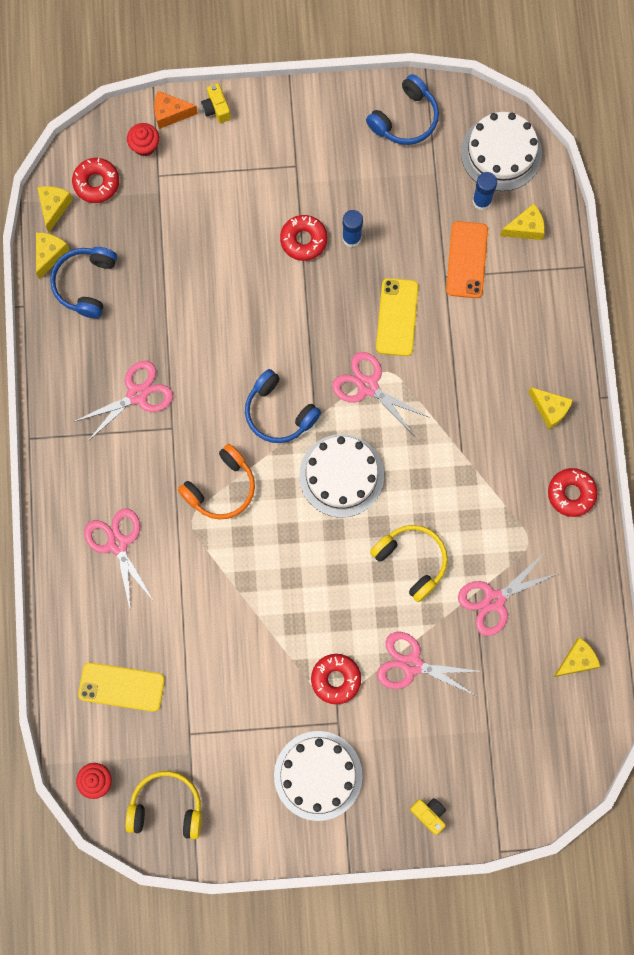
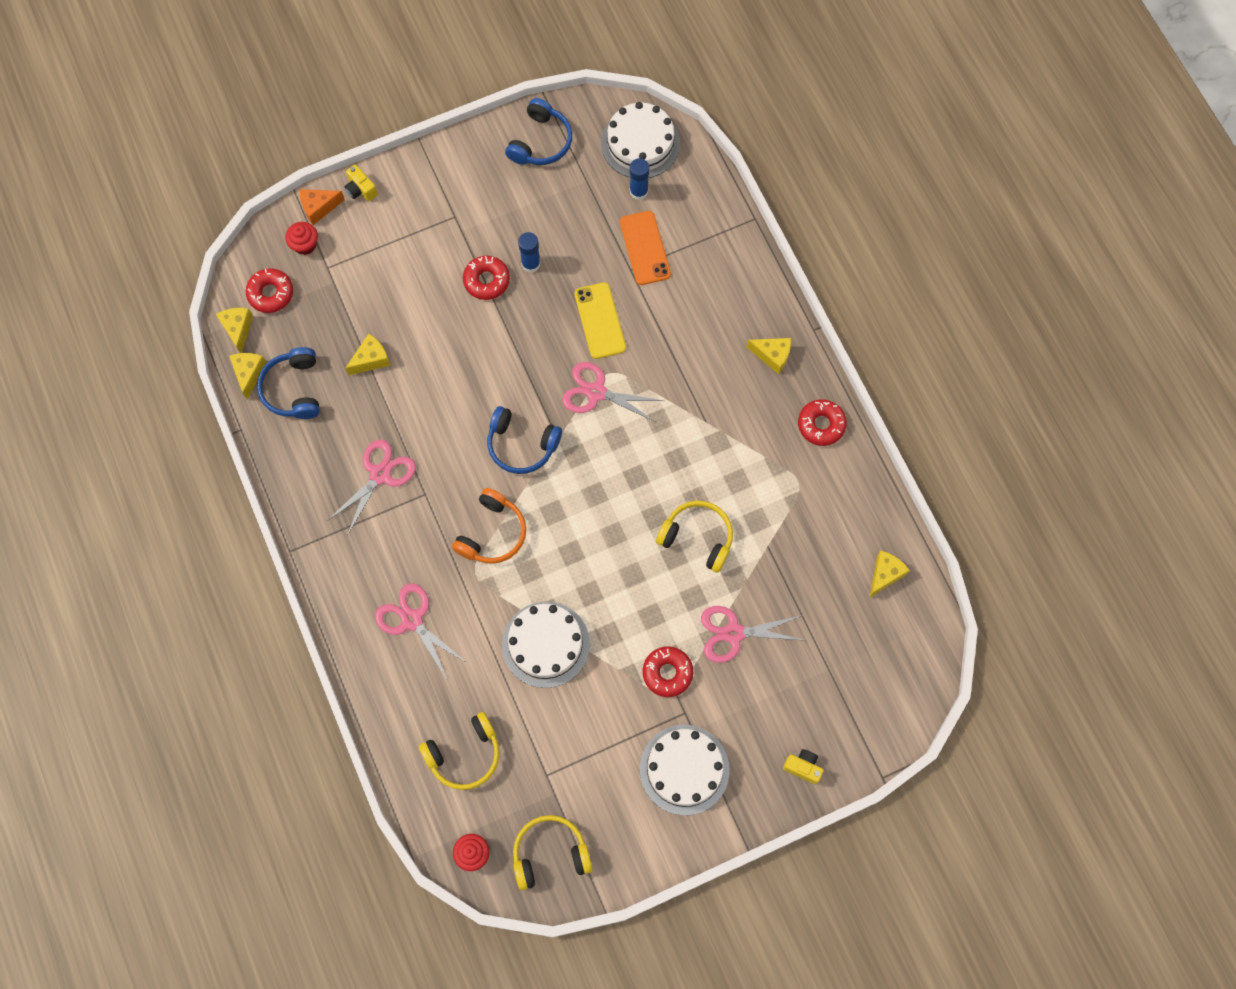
camera: 20 degrees left, 5 degrees down
yellow phone [78,662,165,712] -> yellow headphones [419,712,500,790]
white cake [299,434,384,517] -> white cake moved to [502,602,590,688]
pink scissors [458,553,559,636] -> none
yellow cheese [500,204,545,240] -> yellow cheese moved to [345,334,390,375]

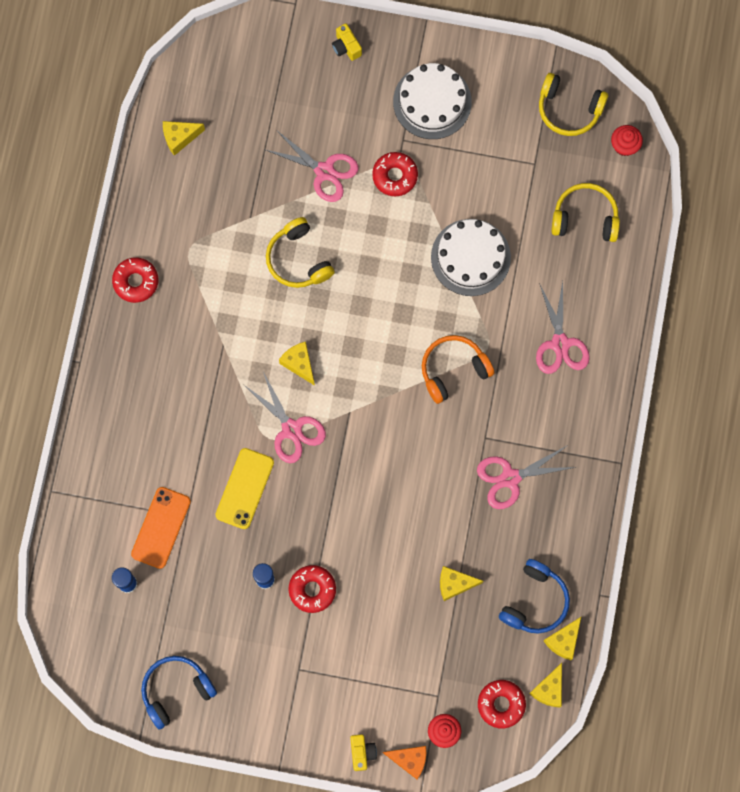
camera: 145 degrees left, 5 degrees up
blue headphones [487,406,562,474] -> none
white cake [601,102,680,178] -> none
yellow cheese [747,338,791,374] -> yellow cheese moved to [279,342,315,386]

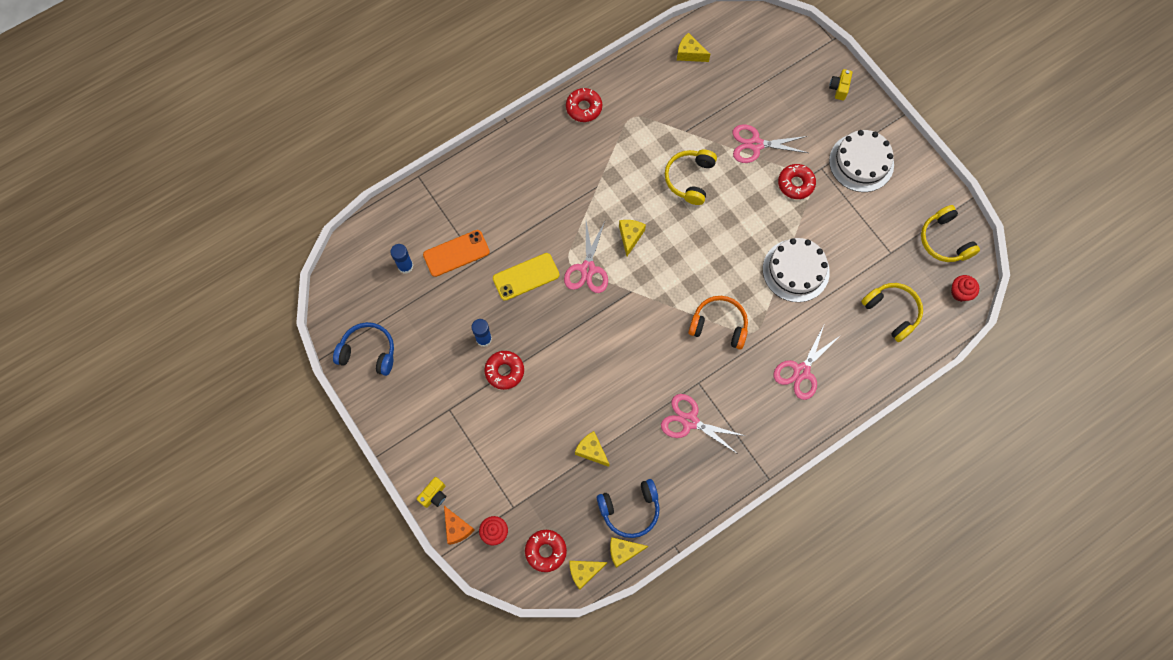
camera: 45 degrees right, 5 degrees down
pink scissors [264,130,359,202] -> pink scissors turned 105 degrees clockwise [732,124,808,163]

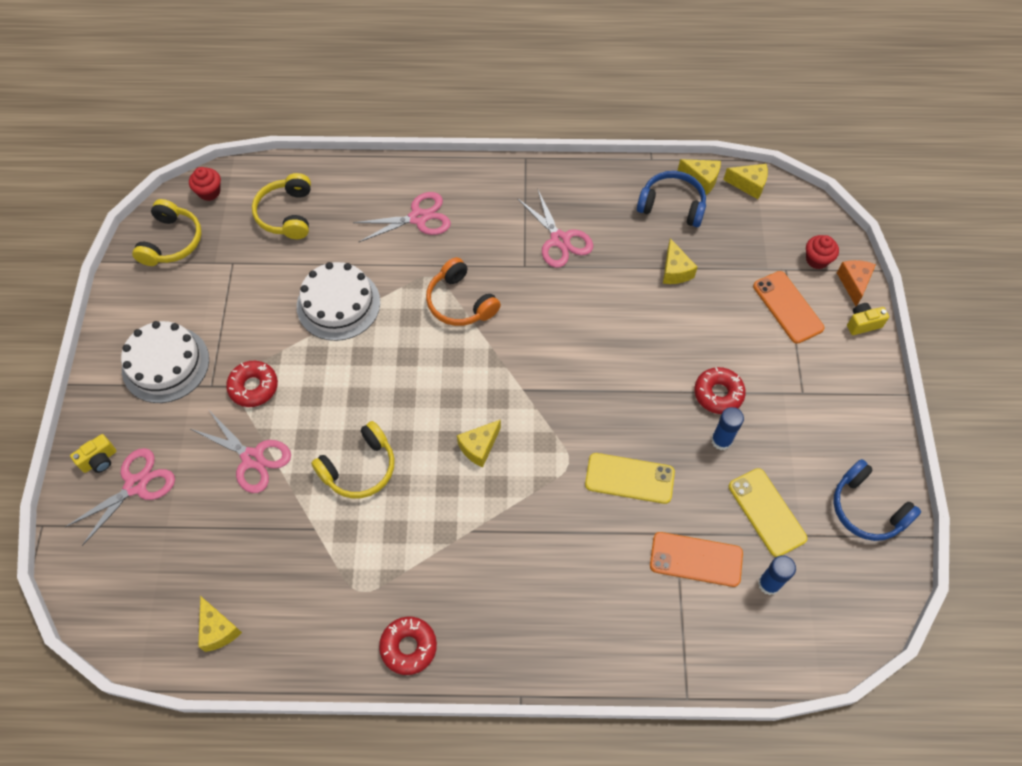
camera: 145 degrees left, 10 degrees down
red donut [525,530,567,572] -> none
pink scissors [564,221,608,293] -> pink scissors moved to [65,448,175,546]
none -> yellow phone [729,468,807,557]
none -> orange phone [753,271,825,344]

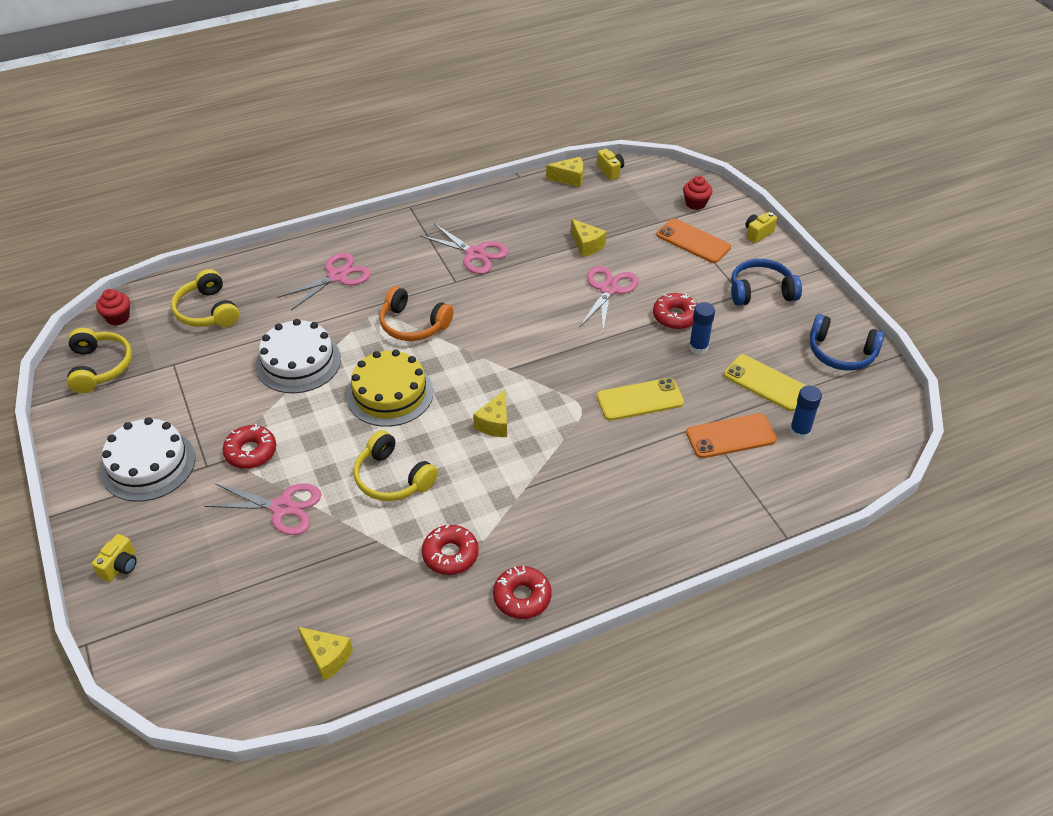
camera: 25 degrees left, 15 degrees down
pink scissors [65,448,175,546] -> pink scissors moved to [579,266,639,331]
yellow headphones [311,421,395,498] -> yellow headphones turned 105 degrees clockwise [353,430,438,501]
blue headphones [637,171,706,227] -> blue headphones moved to [731,259,802,306]
yellow cheese [723,164,768,199] -> yellow camera [597,149,624,180]
orange cheese [837,260,876,306] -> none
none -> yellow cake [346,349,433,427]
none -> red donut [422,524,479,575]

